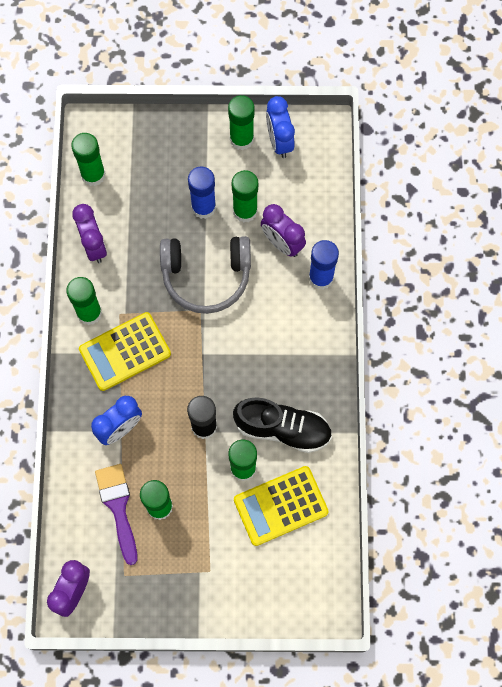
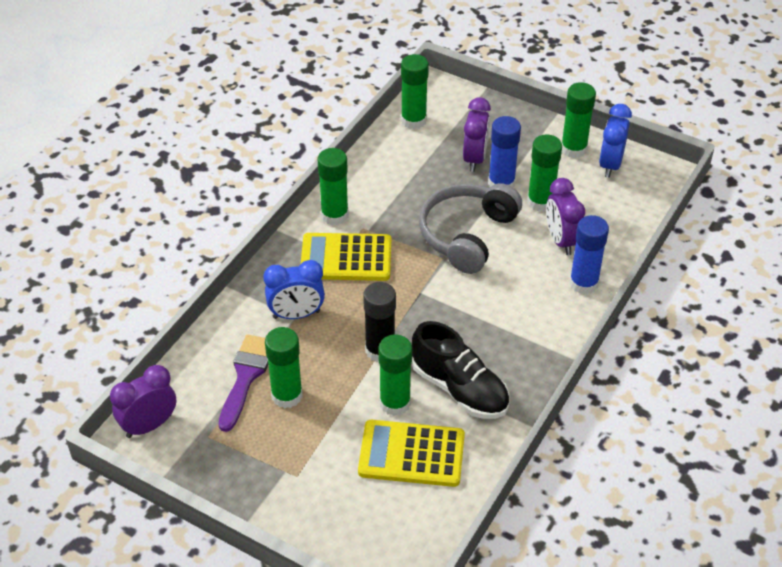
camera: 30 degrees right, 25 degrees down
purple clock [72,204,107,263] -> purple clock moved to [463,97,491,172]
grey headphones [160,236,251,314] -> grey headphones turned 90 degrees clockwise [419,183,522,274]

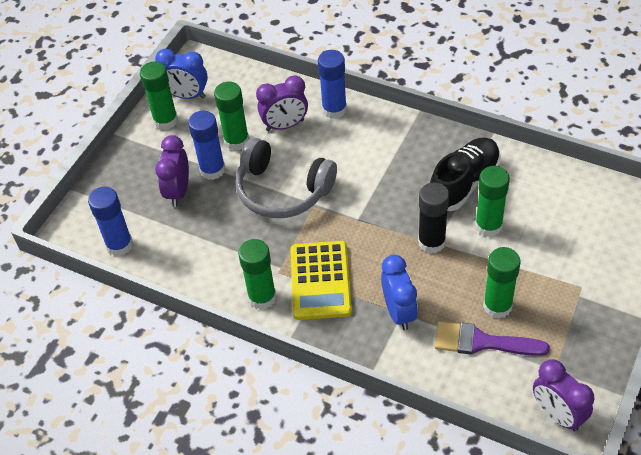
camera: 90 degrees left, 5 degrees up
yellow calculator [358,420,465,487] -> none
green glue stick [401,54,429,129] -> blue glue stick [88,187,133,256]
purple clock [463,97,491,172] -> purple clock turned 90 degrees counterclockwise [155,135,189,207]

